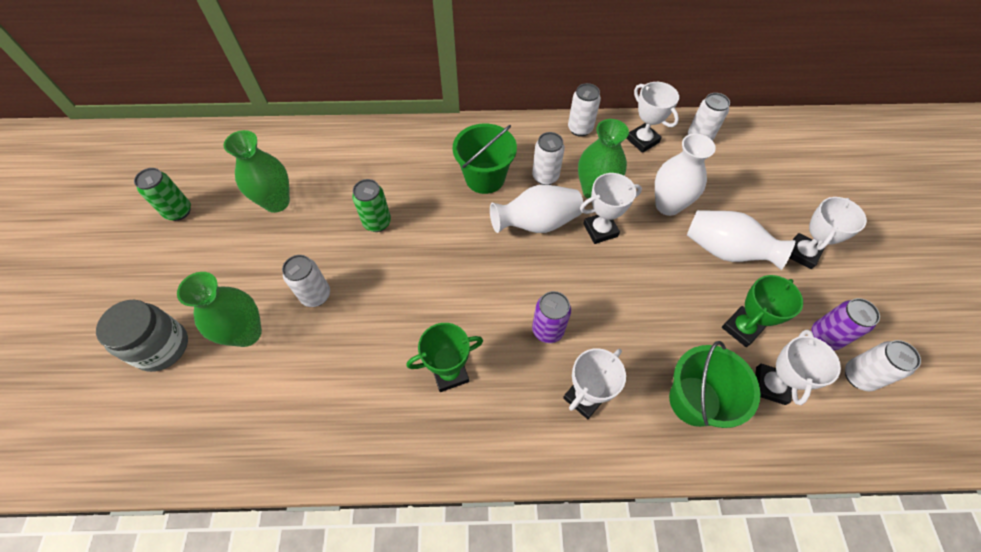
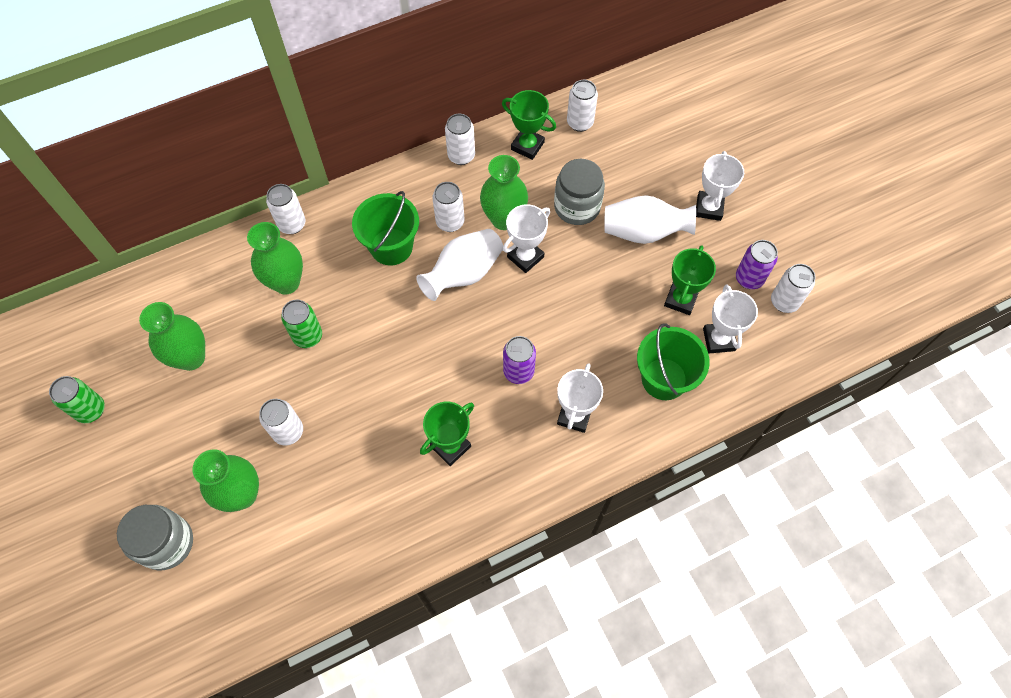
camera: 25 degrees left, 5 degrees up
white trophy [626,82,679,153] -> green trophy [502,90,556,160]
white vase [655,133,716,216] -> grey jar [554,159,605,225]
none -> green vase [247,222,303,294]
none -> white can [266,184,305,234]

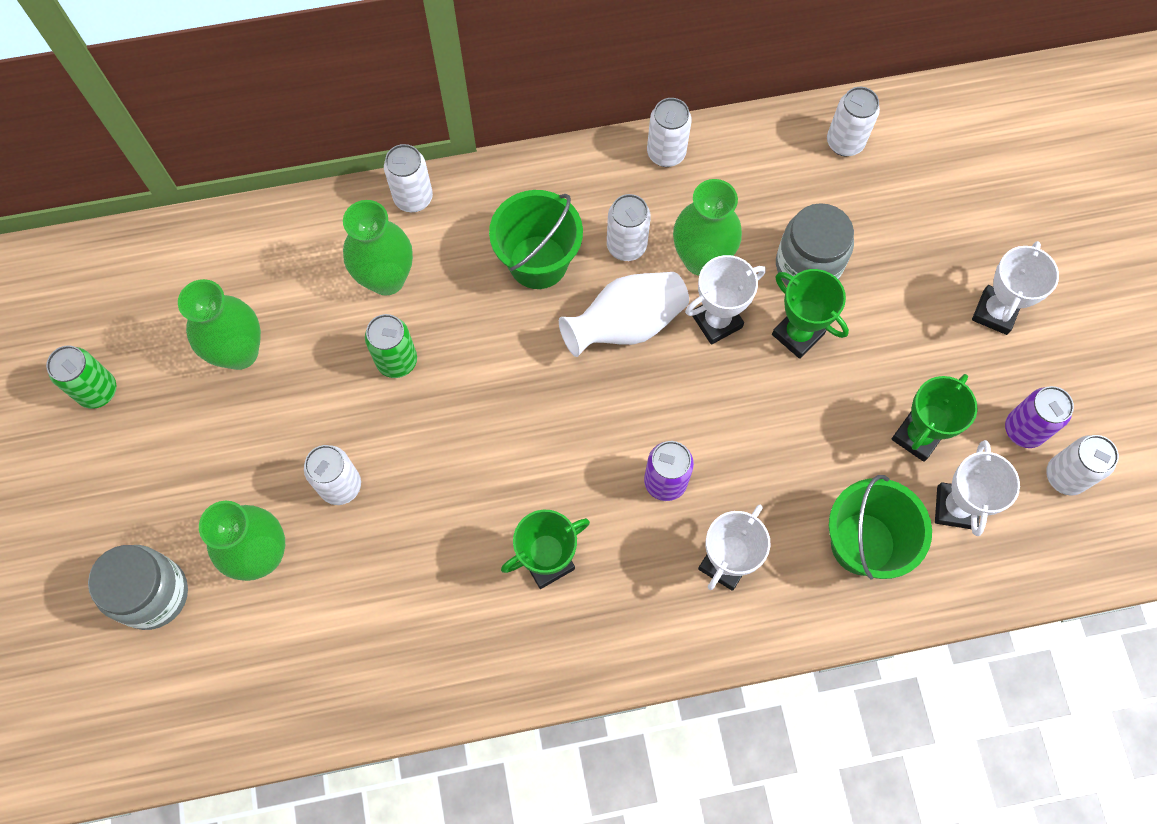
camera: 15 degrees right, 5 degrees up
green trophy [502,90,556,160] -> green trophy moved to [772,269,849,359]
white vase [604,195,696,244] -> none

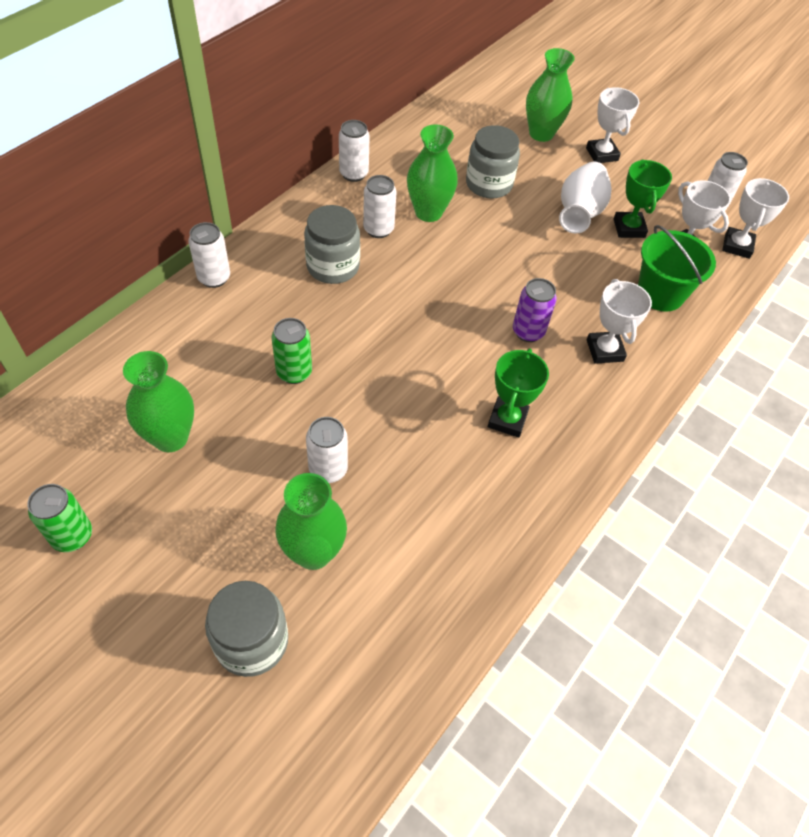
camera: 45 degrees left, 15 degrees down
green vase [343,200,413,296] -> green vase moved to [526,48,575,142]
green bucket [489,190,583,289] -> grey jar [304,205,360,284]
white vase [559,272,689,357] -> white vase moved to [559,162,612,233]
white trophy [685,255,766,345] -> white trophy moved to [722,178,789,259]
green trophy [772,269,849,359] -> none
white can [827,87,880,156] -> none
purple can [1005,386,1074,448] -> none

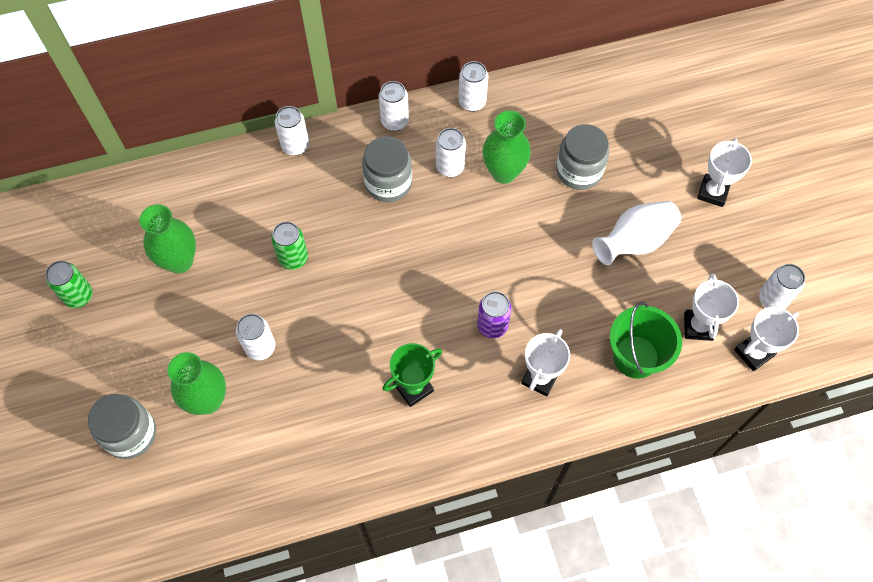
camera: 40 degrees right, 10 degrees up
green vase [526,48,575,142] -> none
green trophy [614,159,672,238] -> none
none -> white can [379,81,409,131]

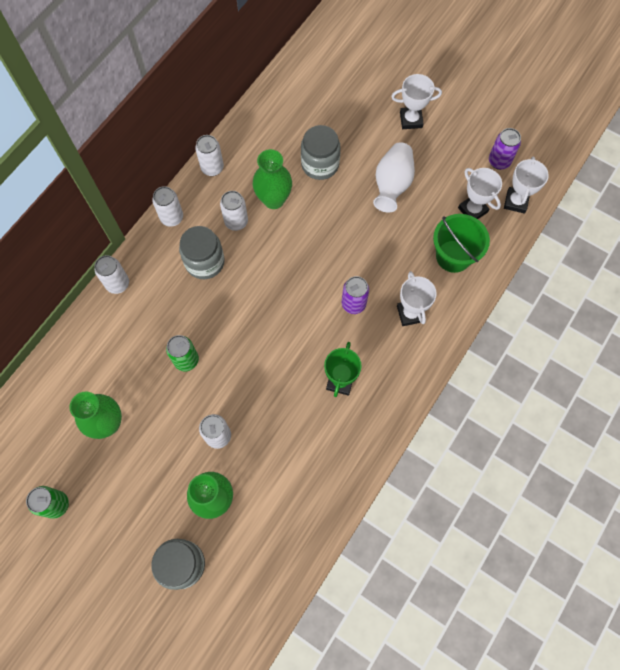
camera: 40 degrees left, 5 degrees up
white trophy [697,138,752,207] -> white trophy turned 75 degrees counterclockwise [391,74,442,129]
white can [759,264,805,309] -> purple can [489,128,521,170]

